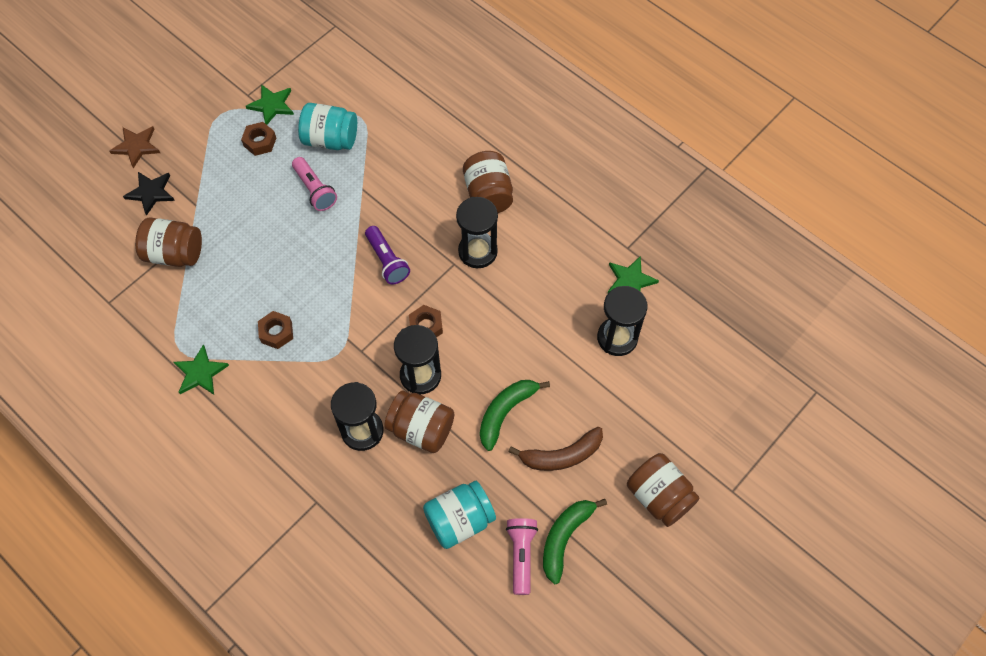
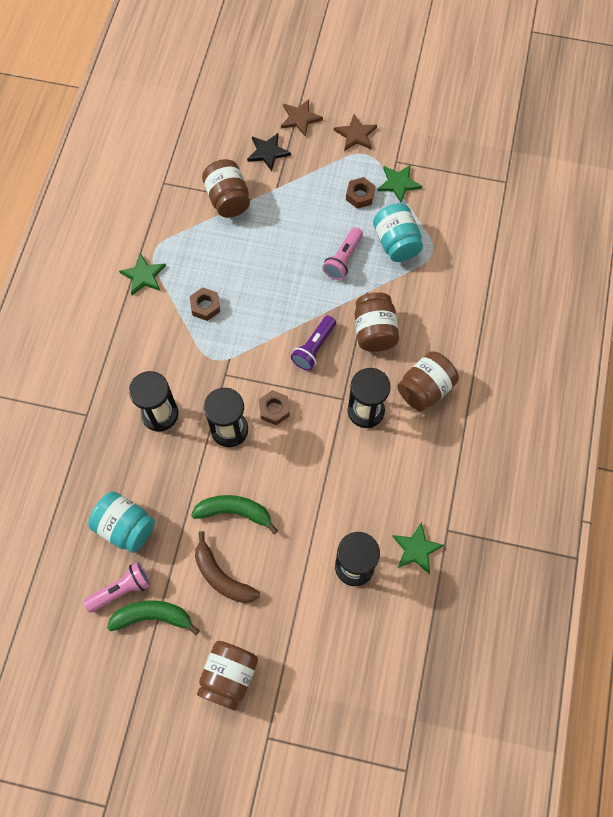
camera: 60 degrees right, 5 degrees up
brown jar [384,390,454,453] -> brown jar moved to [354,292,399,352]
none -> brown star [334,114,377,151]

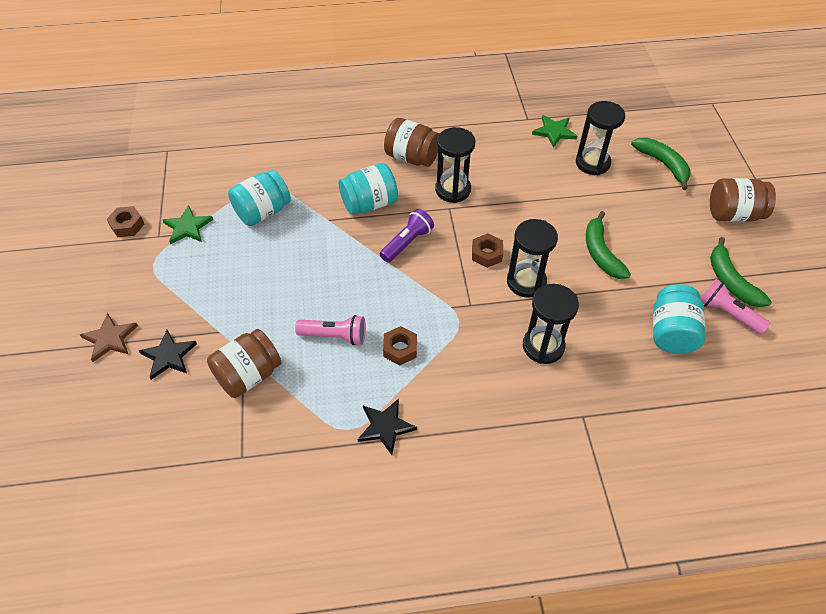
camera: 110 degrees left, 15 degrees down
green star [119,253,166,295] -> black star [358,399,417,455]
brown banana [195,531,260,603] -> none
purple flashlight [291,316,336,371] -> purple flashlight turned 60 degrees counterclockwise [380,209,434,263]
pink flashlight [323,227,363,280] -> pink flashlight moved to [295,315,366,346]
brown star [334,114,377,151] -> none
brown nut [346,177,375,209] -> brown nut moved to [106,206,144,237]
brown jar [354,292,399,352] -> turquoise jar [339,163,398,214]
none -> green banana [631,138,691,190]

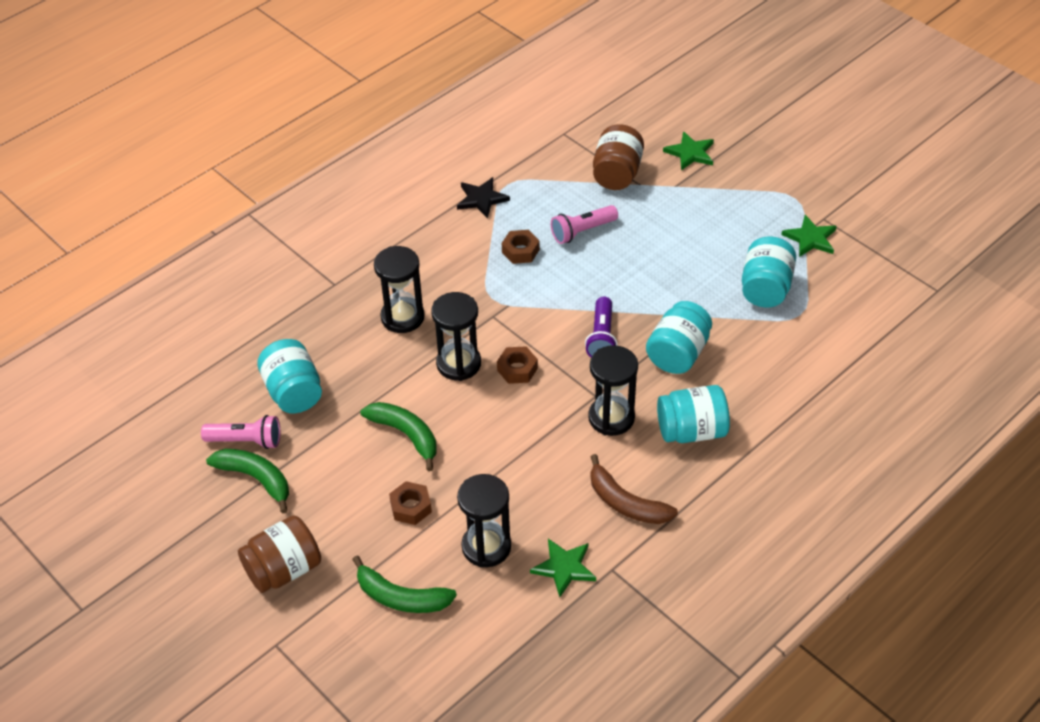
camera: 145 degrees right, 5 degrees down
brown star [80,313,138,362] -> none
brown nut [106,206,144,237] -> brown nut moved to [389,481,432,525]
black star [139,330,197,380] -> green star [663,131,714,170]
brown jar [384,118,439,167] -> turquoise jar [657,385,730,443]
none -> brown banana [591,454,678,524]

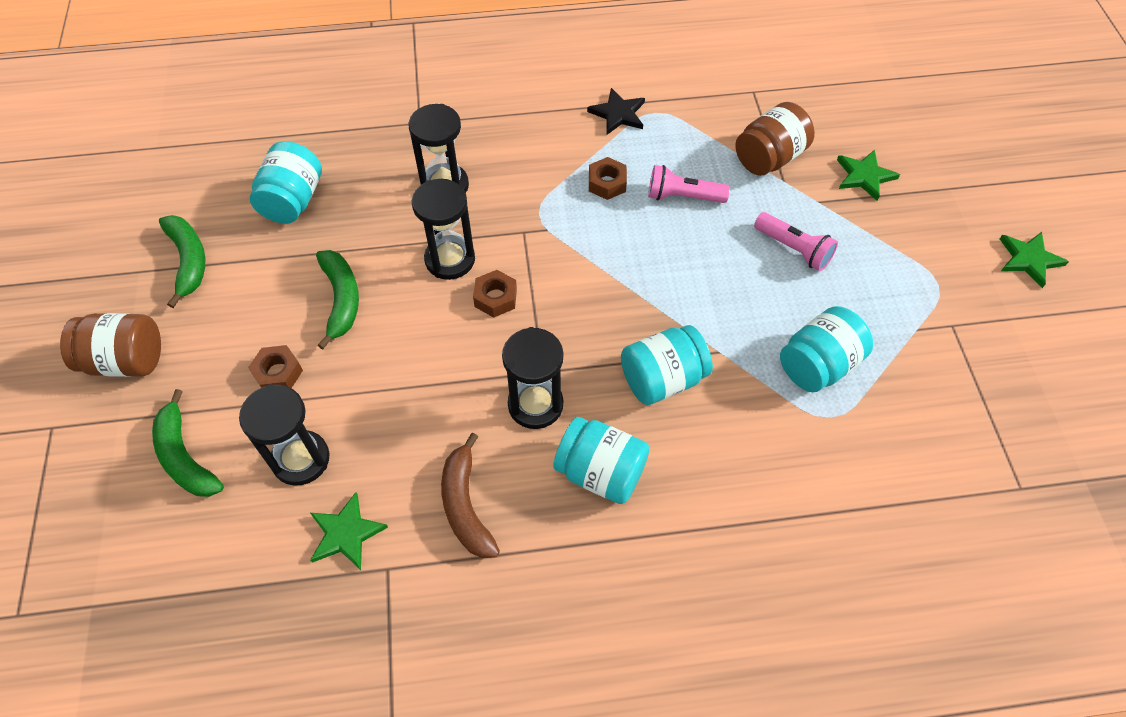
camera: 35 degrees right, 10 degrees up
pink flashlight [201,415,280,449] -> pink flashlight moved to [754,212,838,271]
purple flashlight [585,297,618,357] -> none
green star [781,215,837,257] -> green star moved to [1000,232,1069,288]

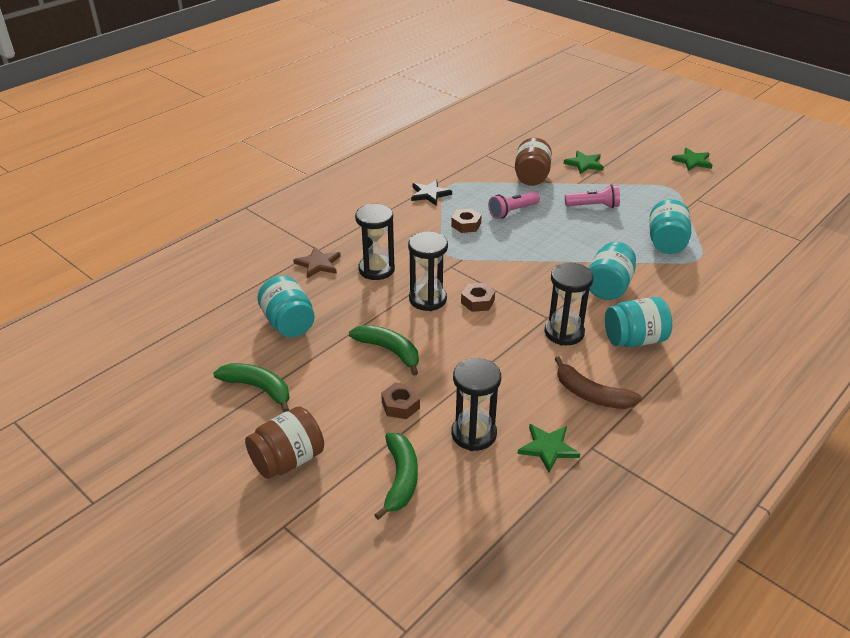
camera: 40 degrees left, 20 degrees down
green banana [152,389,224,497] -> green banana turned 105 degrees counterclockwise [374,433,418,520]
none -> brown star [293,247,341,278]

